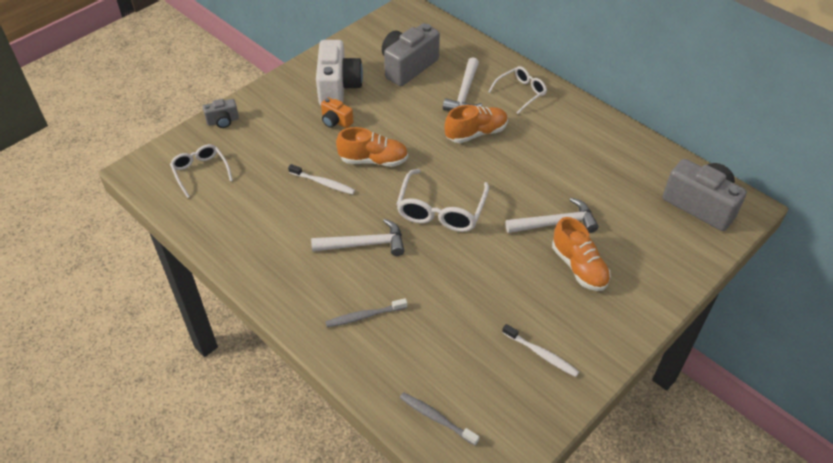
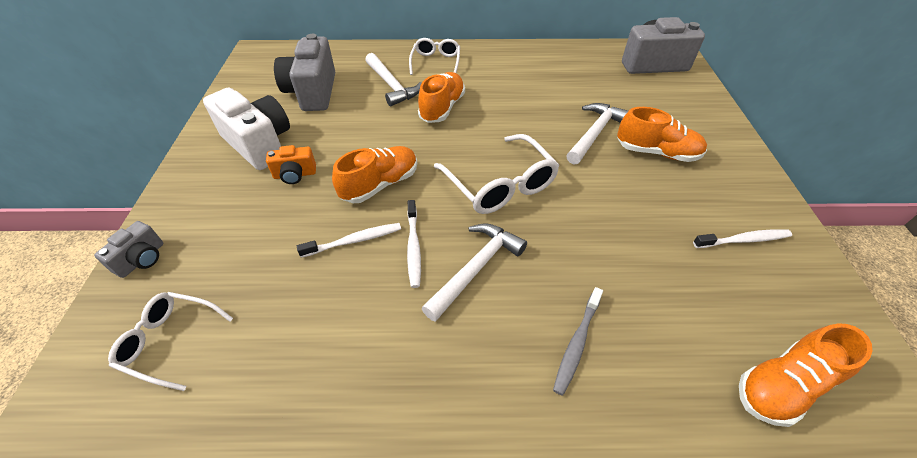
camera: 45 degrees left, 0 degrees up
grey toothbrush [400,392,480,446] -> orange shoe [739,323,872,427]
none -> white toothbrush [407,200,421,288]

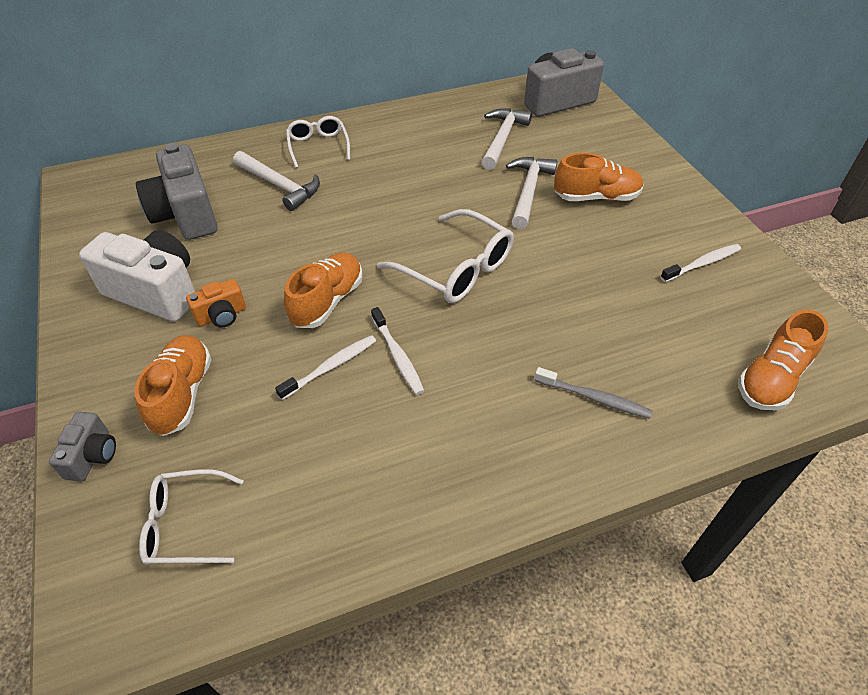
camera: 20 degrees left, 0 degrees up
orange shoe [418,72,465,123] -> orange shoe moved to [134,335,212,436]
white hammer [421,223,527,322] -> white hammer moved to [482,108,532,170]
grey toothbrush [553,287,603,395] -> grey toothbrush turned 75 degrees counterclockwise [534,367,652,419]

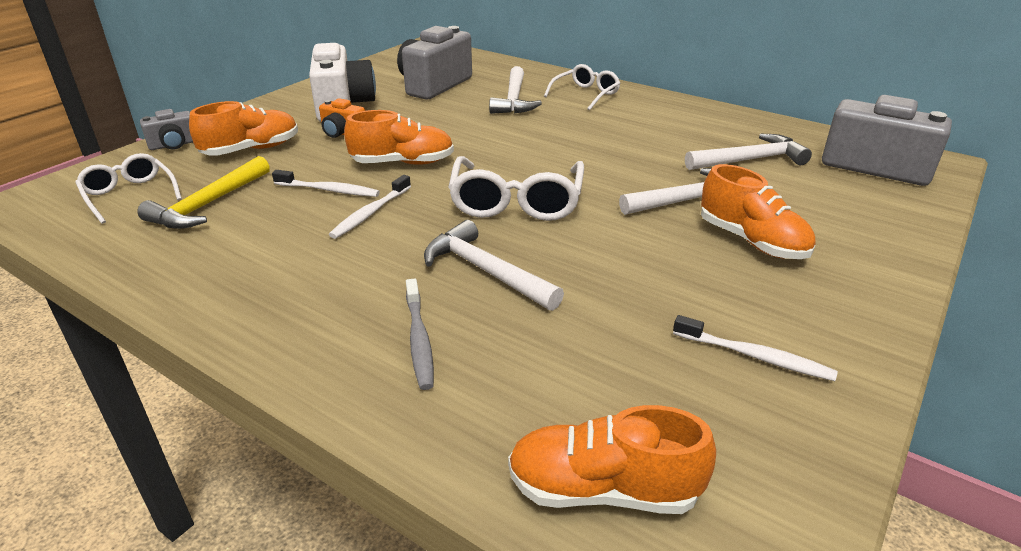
camera: 55 degrees right, 15 degrees down
none -> yellow hammer [137,156,270,229]
none -> white hammer [424,220,564,311]

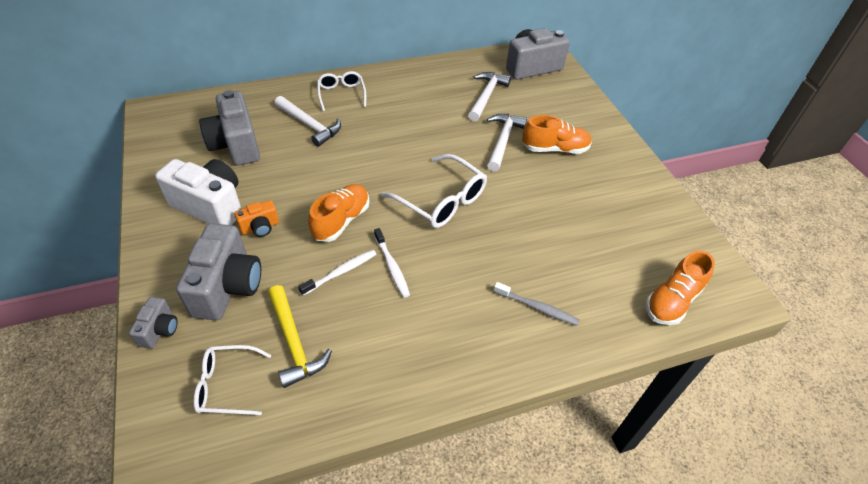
camera: 55 degrees left, 15 degrees up
orange shoe [189,101,298,156] -> grey camera [176,223,261,320]
white hammer [424,220,564,311] -> none
white toothbrush [673,315,838,381] -> none

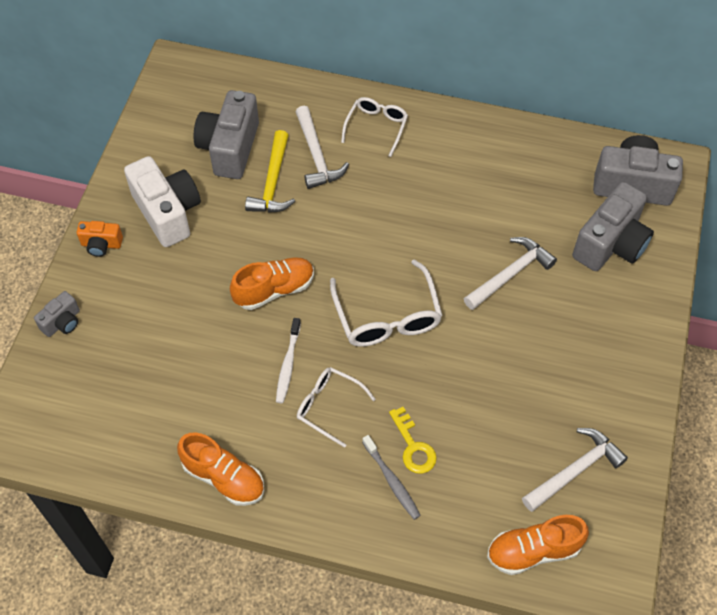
camera: 35 degrees right, 10 degrees up
grey camera [176,223,261,320] -> grey camera moved to [572,182,654,271]
white glasses [194,345,271,415] -> white glasses moved to [297,367,376,448]
orange camera [234,200,279,237] -> orange camera moved to [77,221,123,257]
yellow hammer [268,285,332,388] -> yellow hammer moved to [245,130,295,212]
white toothbrush [298,250,376,296] -> none
white hammer [468,72,511,121] -> white hammer moved to [522,428,628,512]
orange shoe [522,115,592,154] -> orange shoe moved to [177,432,264,506]
none -> yellow key [389,407,437,474]

